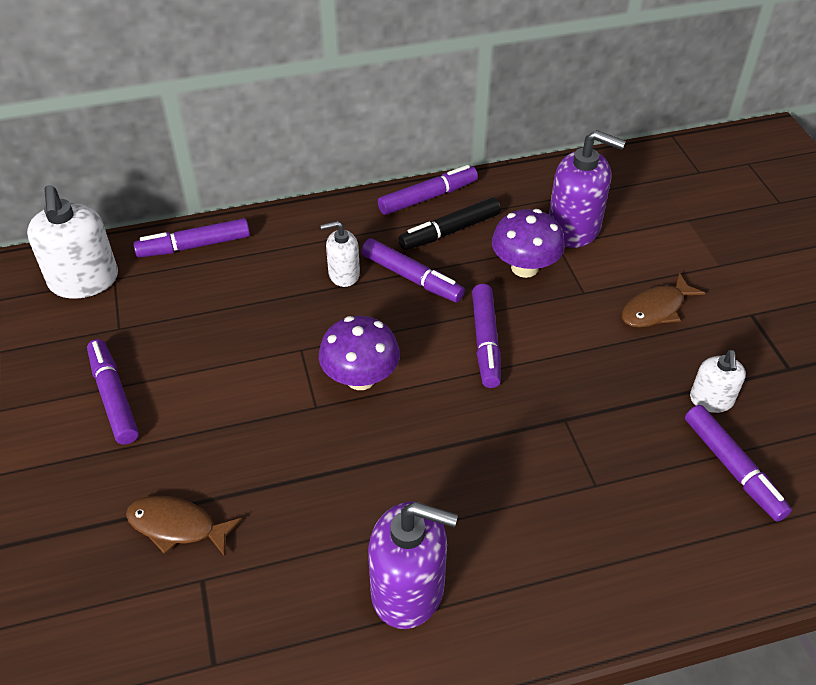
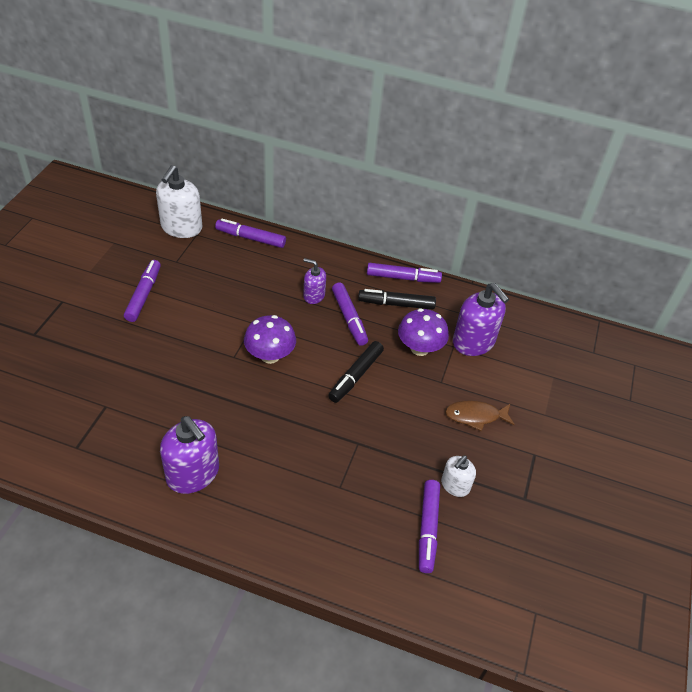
camera: 30 degrees right, 0 degrees up
brown fish [126,496,242,557] -> none
white soap dispenser [320,221,360,287] -> purple soap dispenser [303,258,326,304]
purple marker [472,284,501,388] -> black marker [328,341,384,403]

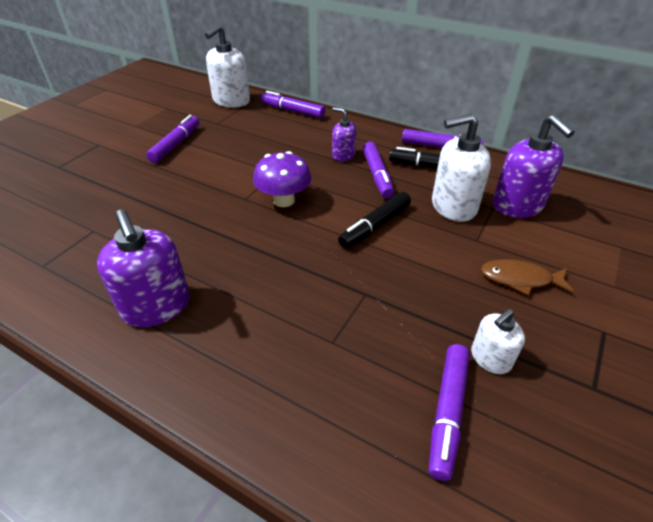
camera: 15 degrees right, 5 degrees down
purple mushroom [398,308,449,356] -> white soap dispenser [432,114,491,222]

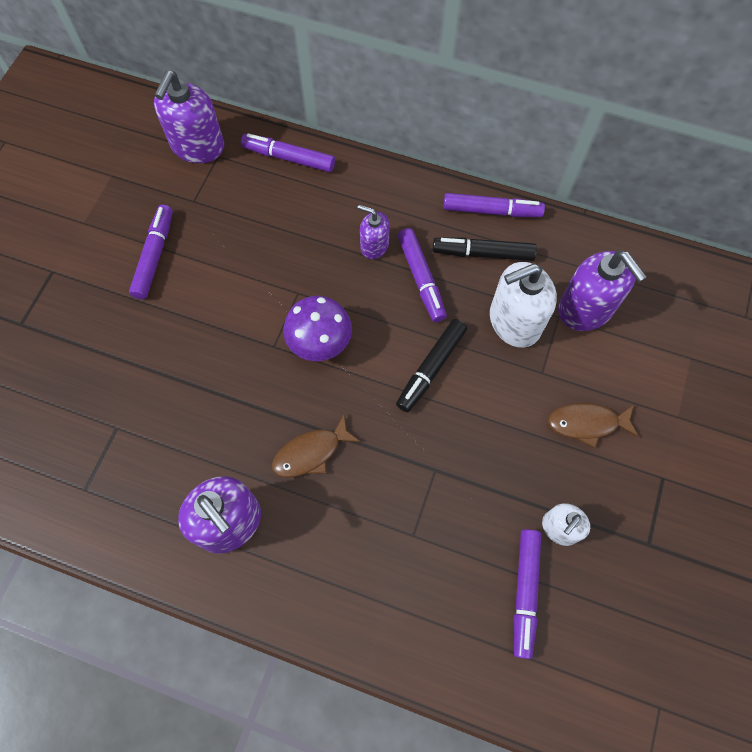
camera: 10 degrees left, 25 degrees up
white soap dispenser [205,24,250,108] -> purple soap dispenser [154,71,224,163]
none -> brown fish [272,415,361,478]

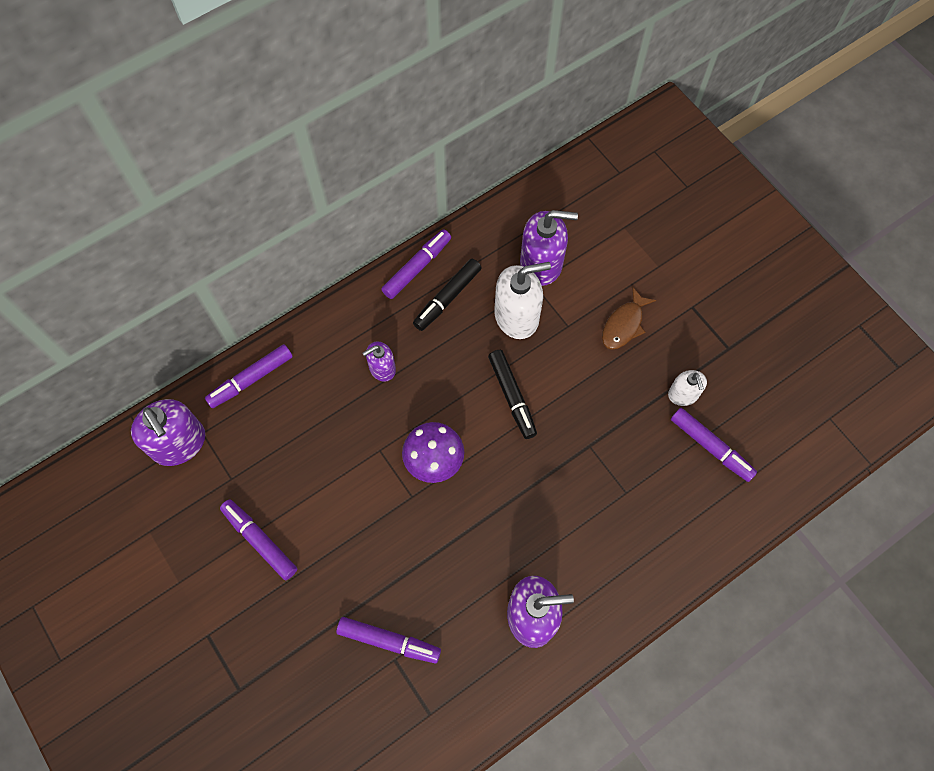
camera: 55 degrees left, 0 degrees up
brown fish [272,415,361,478] -> none
purple marker [398,228,447,322] -> purple marker moved to [336,617,441,663]
white soap dispenser [490,262,557,348] -> white soap dispenser turned 120 degrees counterclockwise [494,262,551,339]

